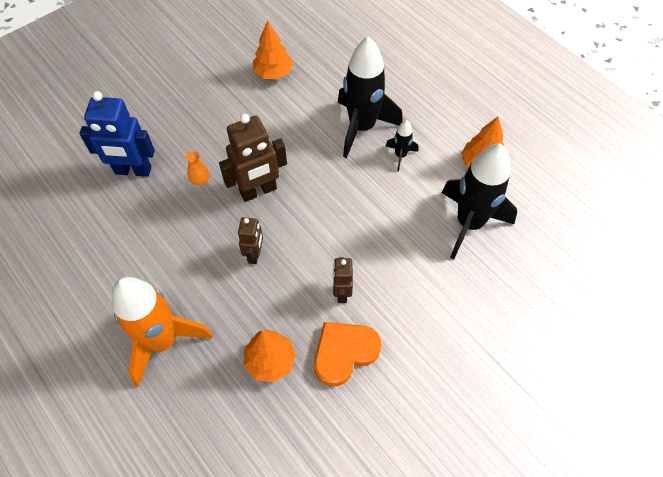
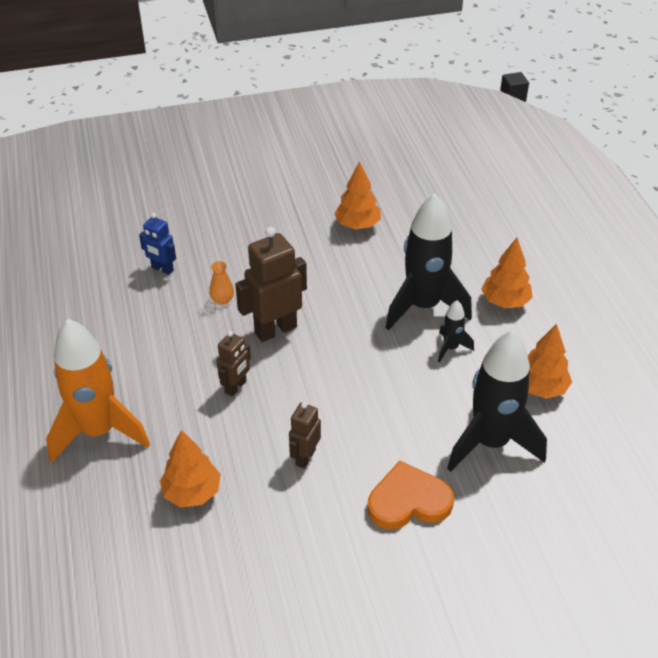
camera: 25 degrees right, 15 degrees down
blue robot [79,91,155,177] -> blue robot [139,213,176,275], size x0.57
brown robot [219,114,287,202] -> brown robot turned 150 degrees clockwise [235,227,307,342]
orange heart [314,322,382,386] -> orange heart moved to [368,460,454,530]
none -> orange tree [481,238,533,308]

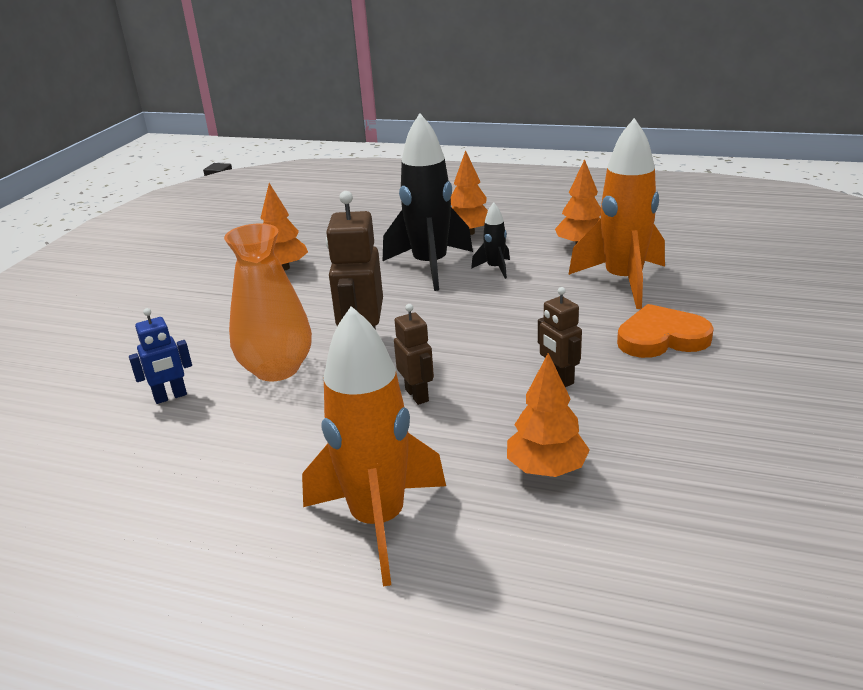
camera: 55 degrees left, 15 degrees down
orange vase [209,261,234,305] -> orange vase [224,223,312,382], size x2.46
orange heart [368,460,454,530] -> orange heart turned 60 degrees clockwise [617,304,714,358]
black rocket [447,330,547,472] -> orange rocket [568,118,665,309]

